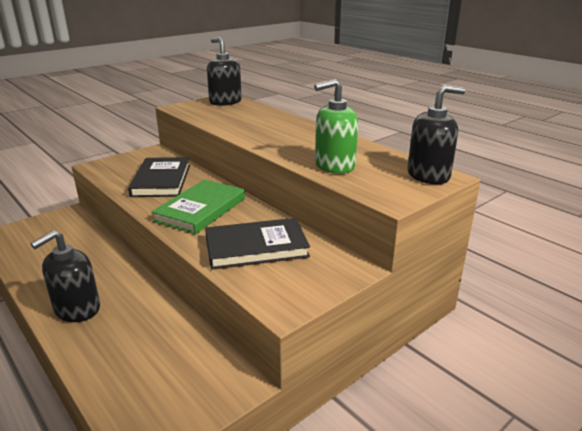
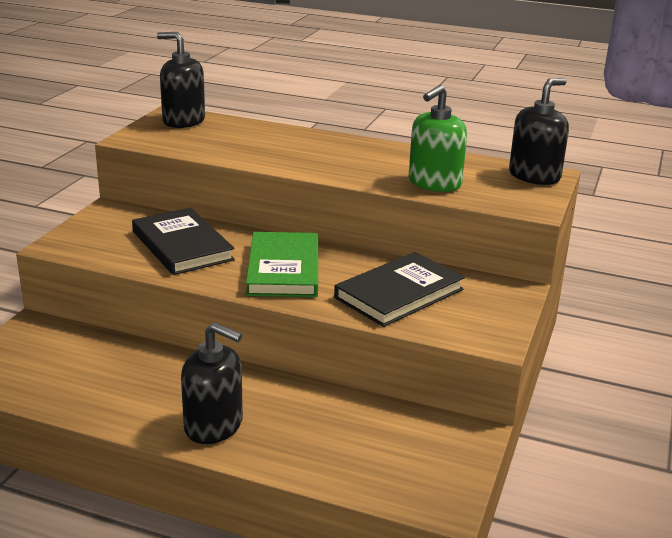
camera: 30 degrees left, 0 degrees up
black soap dispenser [30,230,100,322] -> black soap dispenser turned 75 degrees counterclockwise [181,322,243,444]

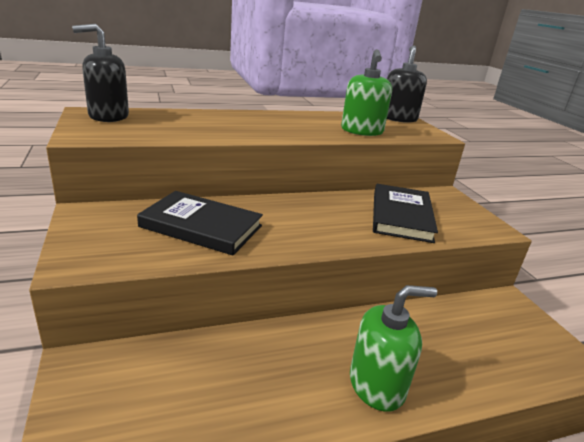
camera: 40 degrees left, 0 degrees up
black soap dispenser [181,322,243,444] -> green soap dispenser [350,285,437,412]
green book [246,232,318,297] -> none

